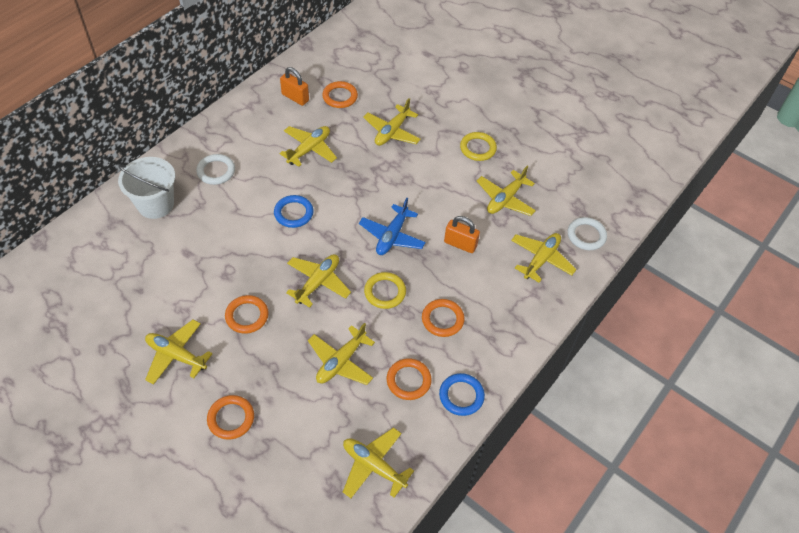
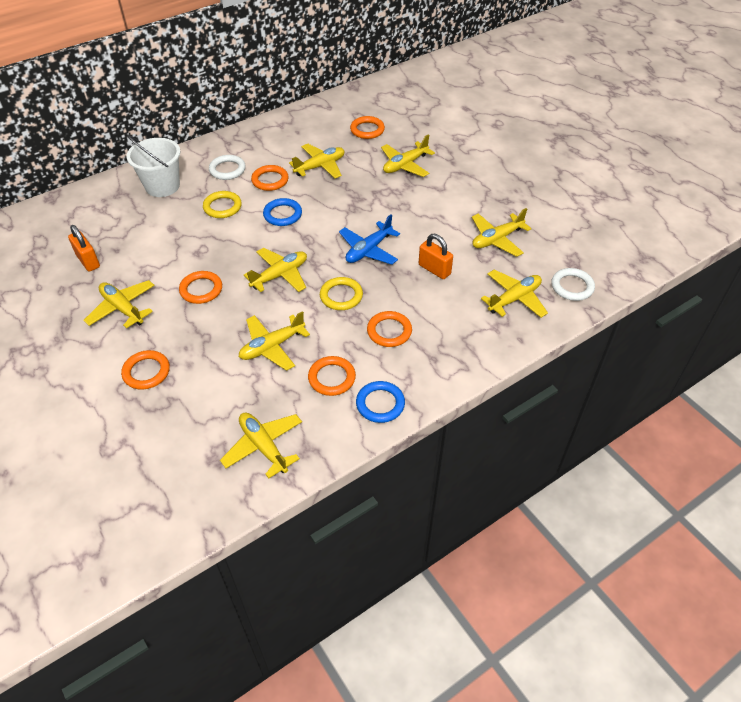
camera: 20 degrees right, 5 degrees down
orange padlock [280,67,309,106] -> orange padlock moved to [68,225,100,272]
yellow ring [460,132,497,161] -> yellow ring moved to [203,191,242,218]
none -> orange ring [251,165,289,191]

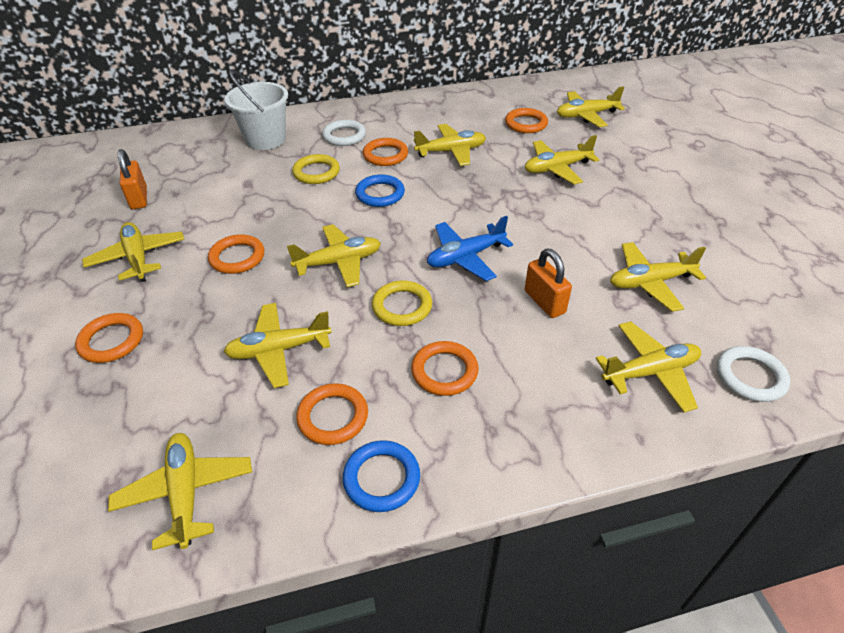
camera: 20 degrees right, 5 degrees down
none -> yellow plane [557,86,625,127]

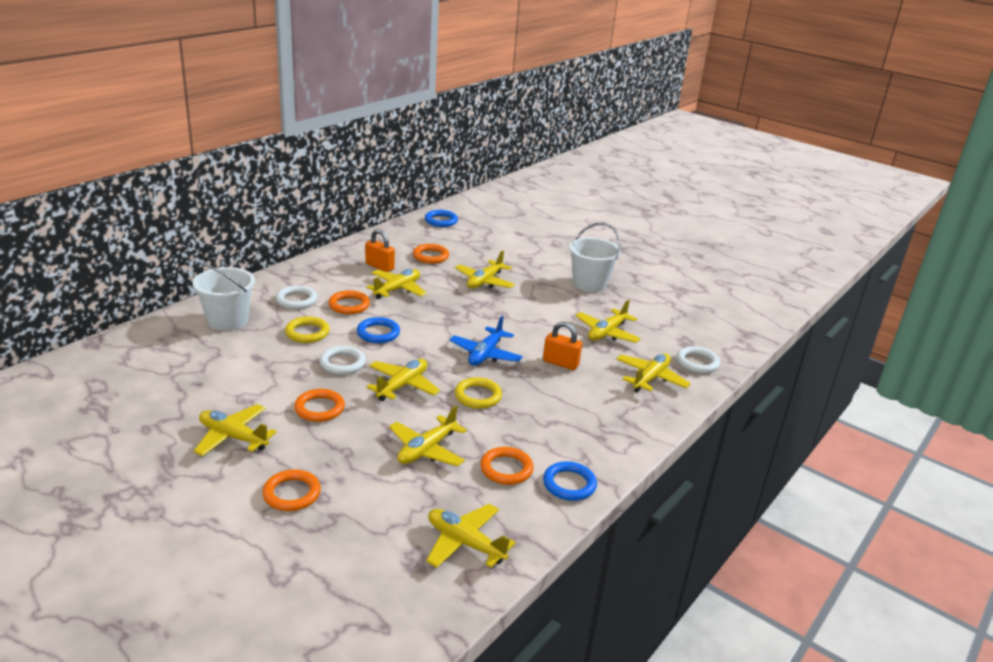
camera: 40 degrees left, 15 degrees down
orange padlock [118,149,147,209] -> orange padlock moved to [365,229,395,272]
orange ring [411,341,479,396] -> none
yellow plane [557,86,625,127] -> none
none -> white ring [319,346,366,375]
none -> blue ring [425,210,458,227]
none -> white bucket [569,223,621,292]

